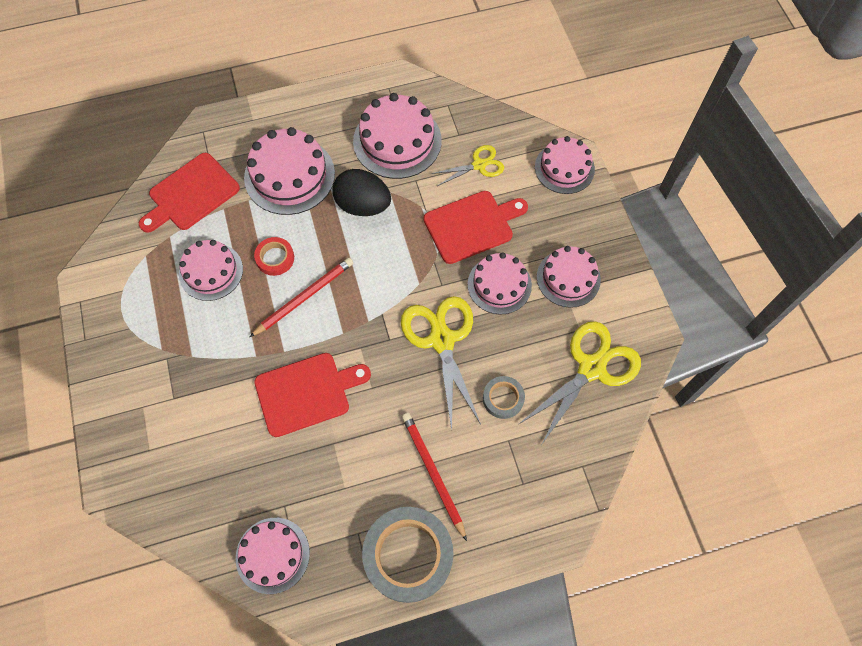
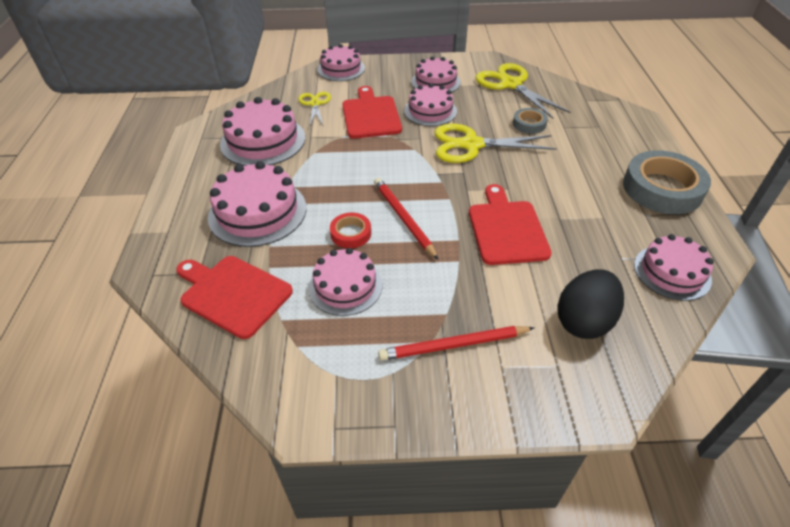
camera: 75 degrees left, 20 degrees down
red cutting board [139,153,240,233] -> red cutting board turned 150 degrees clockwise [176,256,293,339]
black egg [332,169,391,216] -> black egg moved to [557,269,624,339]
red pencil [402,413,467,541] -> red pencil moved to [378,326,534,361]

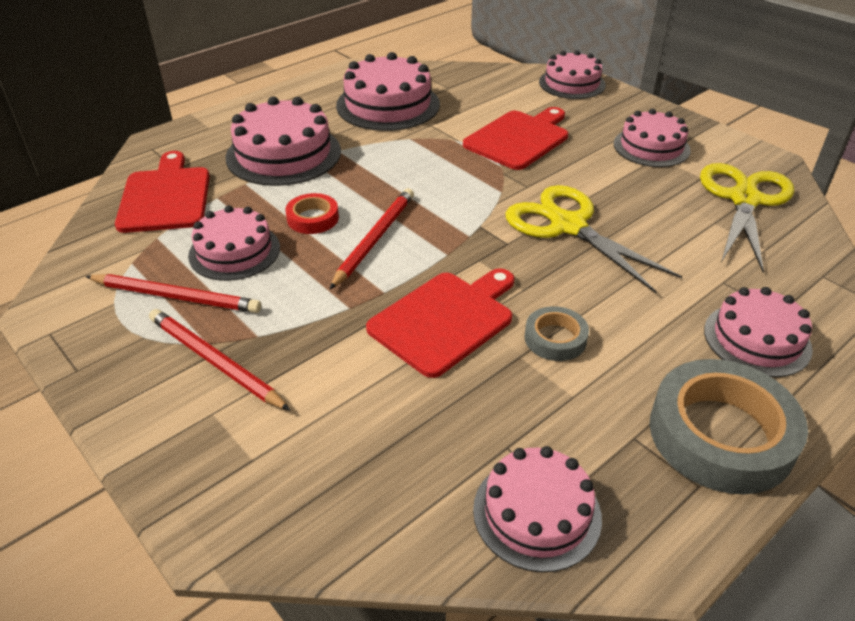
camera: 50 degrees right, 5 degrees down
yellow scissors [298,92,331,125] -> none
pink cake [404,83,457,126] -> pink cake moved to [704,287,813,377]
grey tape [513,108,548,134] -> grey tape moved to [525,306,589,361]
black egg [557,269,624,339] -> none
none -> red pencil [85,274,261,313]

